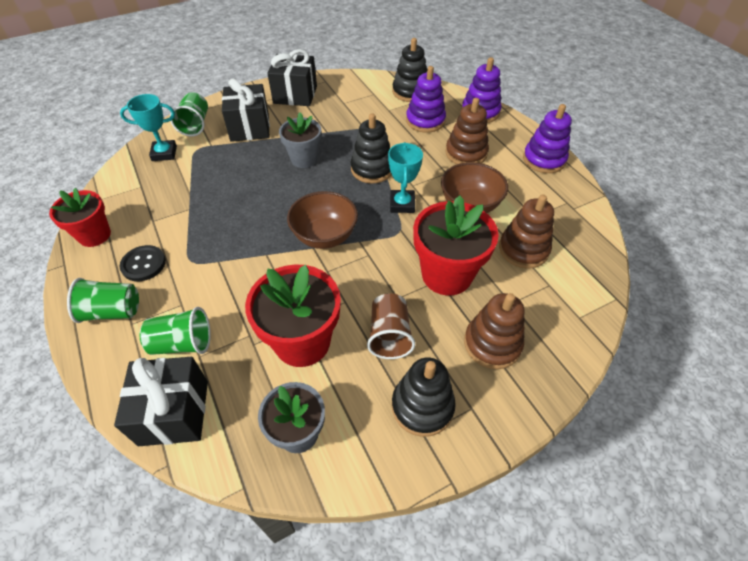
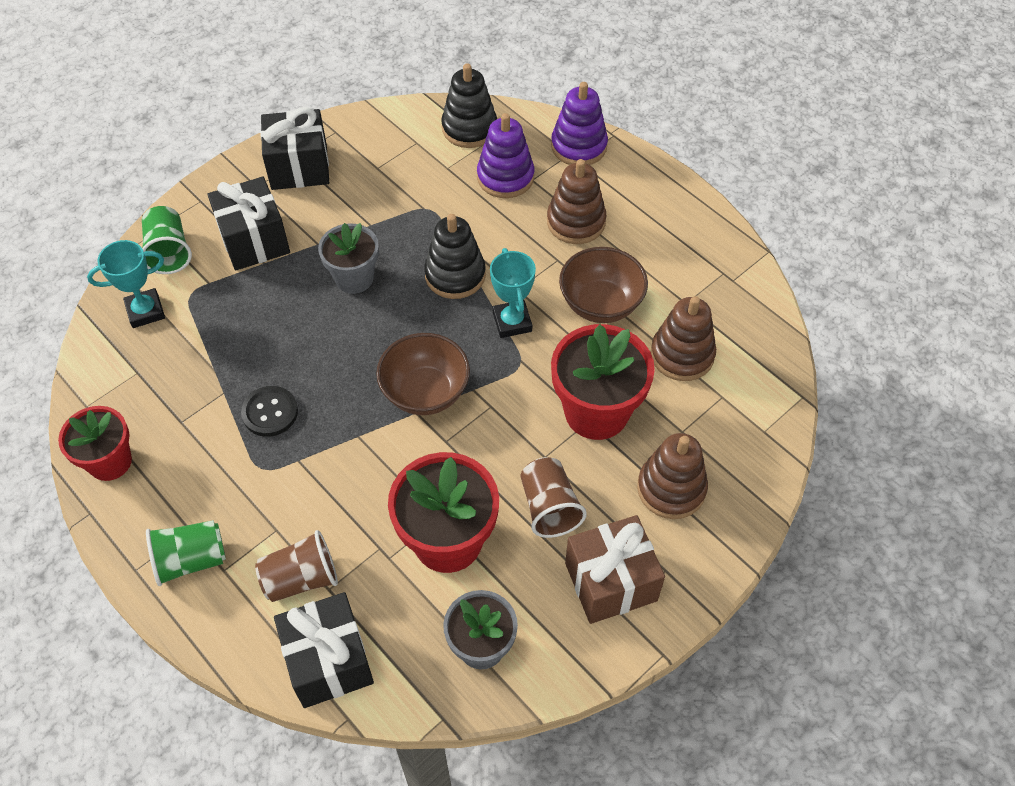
camera: 15 degrees left, 5 degrees up
black button [119,245,166,281] -> black button moved to [241,386,298,437]
green cup [140,307,211,355] -> brown cup [255,530,338,602]
black stacking toy [392,358,456,437] -> brown gift [565,515,665,624]
purple stacking toy [523,104,572,173] -> none

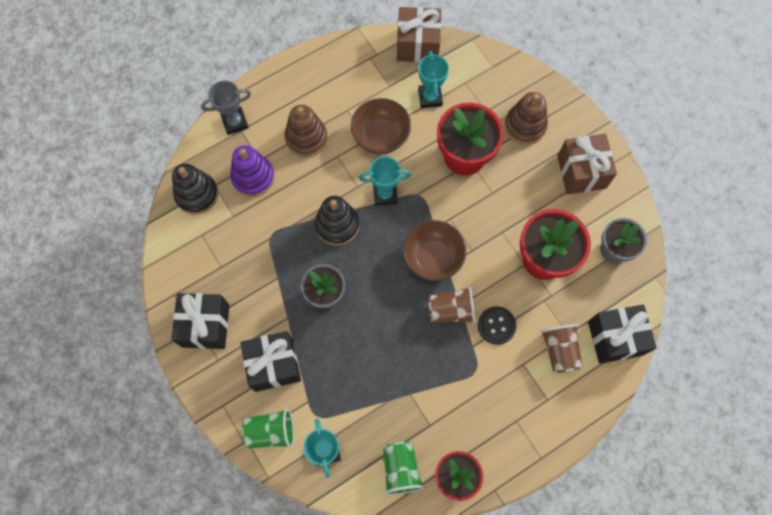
camera: 80 degrees left, 15 degrees up
green cup [146,520,226,586] -> green cup moved to [383,442,424,495]
black button [241,386,298,437] -> black button moved to [478,306,516,345]
brown cup [521,457,587,538] -> brown cup moved to [428,286,475,324]
purple stacking toy [551,82,608,165] -> grey trophy [201,81,251,135]
brown stacking toy [651,296,716,381] -> turquoise trophy [418,51,449,108]
none -> brown gift [397,7,441,63]

